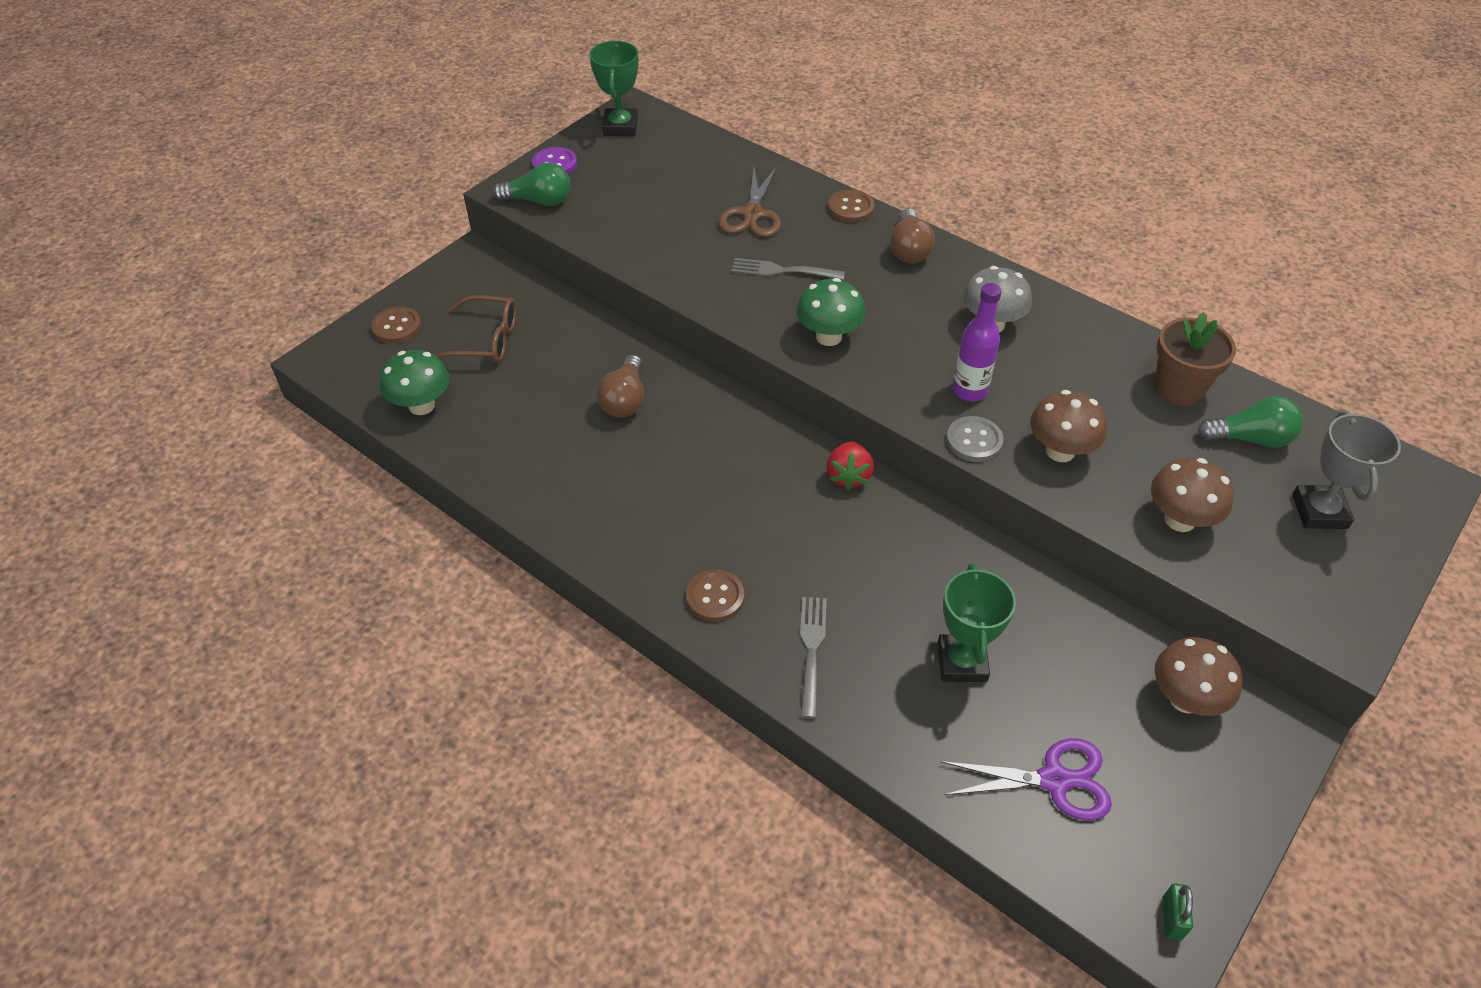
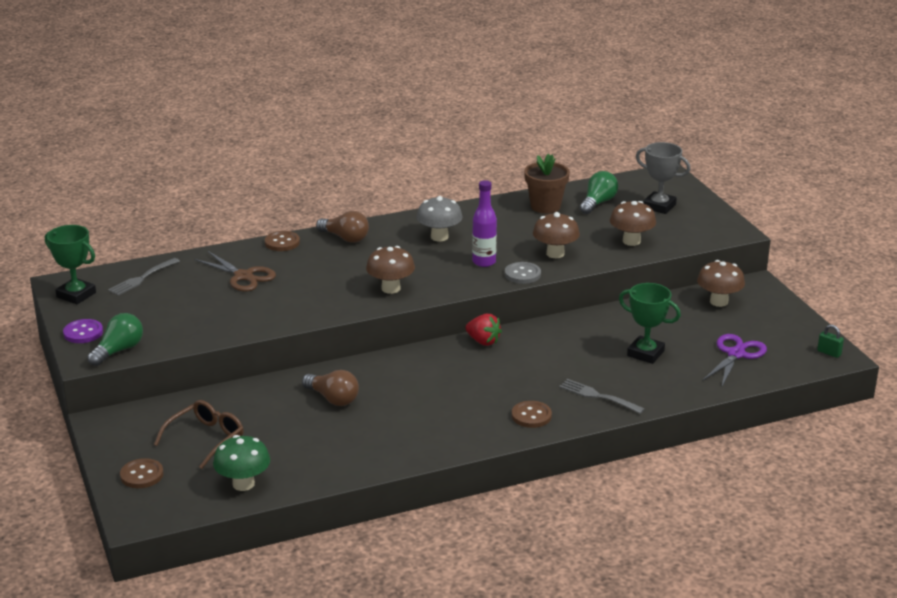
camera: 60 degrees left, 20 degrees down
grey fork [732,258,845,280] -> grey fork moved to [108,258,180,296]
green mushroom [796,278,866,346] -> brown mushroom [366,246,415,294]

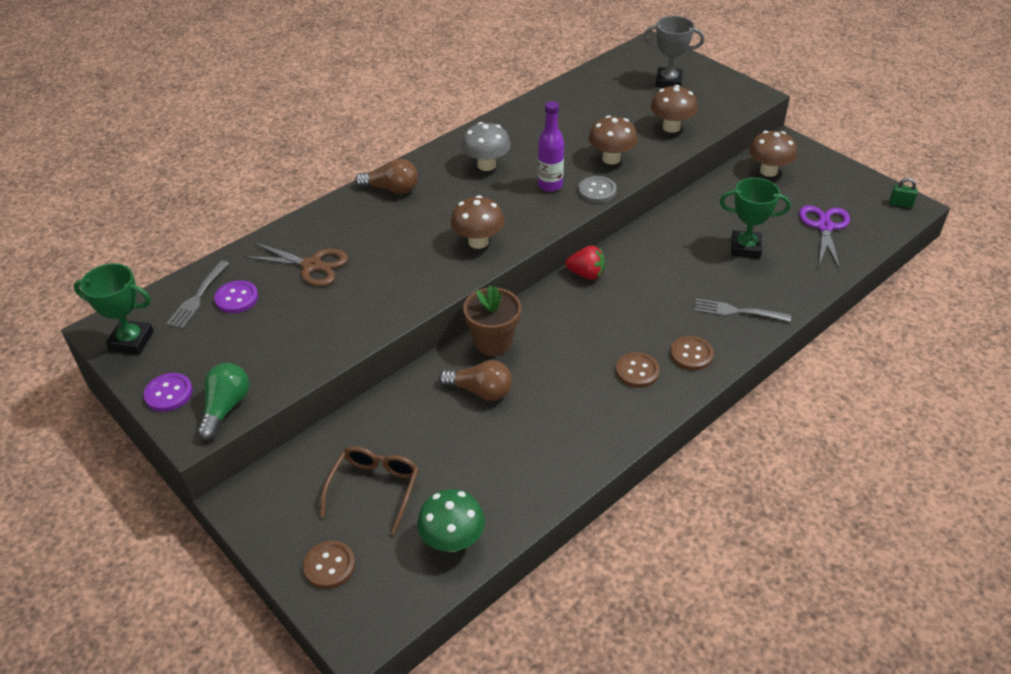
camera: 20 degrees left, 15 degrees up
brown button [265,231,300,251] -> brown button moved to [616,352,660,388]
brown flower pot [524,154,570,213] -> brown flower pot moved to [463,285,521,356]
green light bulb [580,171,618,214] -> none
none -> purple button [214,280,258,313]

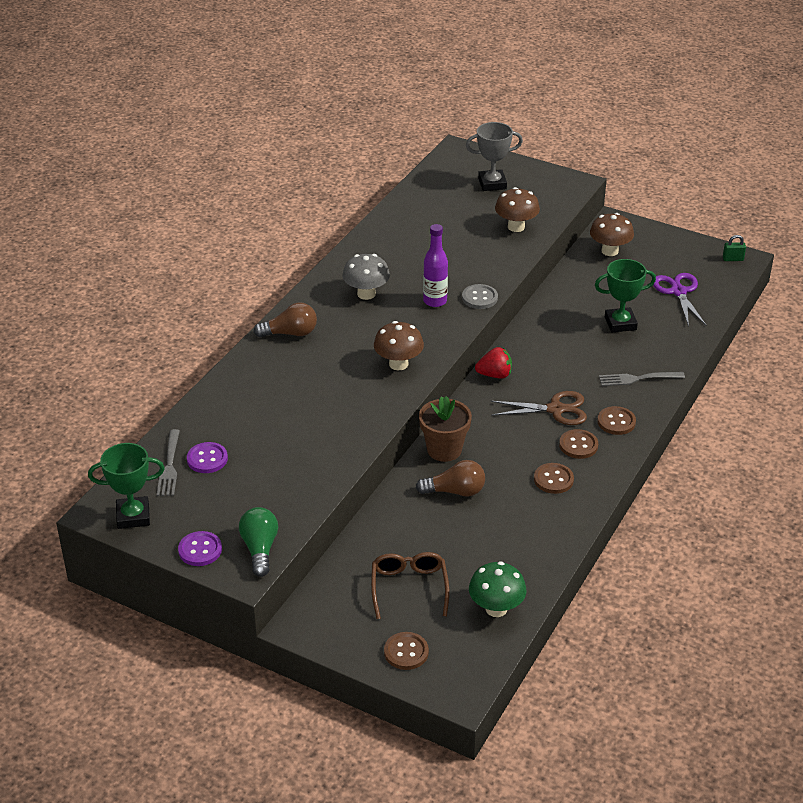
camera: 20 degrees left, 5 degrees down
brown scissors [244,242,348,286] -> brown scissors moved to [490,391,587,425]
brown mushroom [589,115,638,164] -> none
none -> brown button [534,463,574,494]

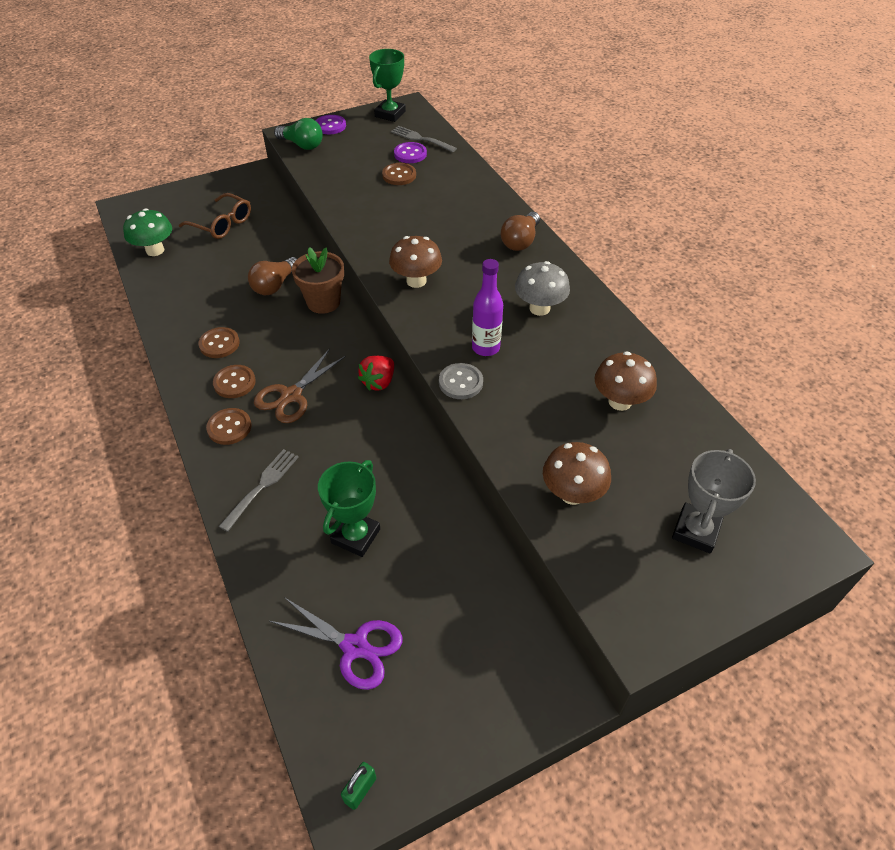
camera: 125 degrees right, 10 degrees up
brown button [384,632,429,670] -> brown button moved to [382,163,416,185]
brown mushroom [590,213,634,256] -> brown mushroom moved to [594,352,657,411]

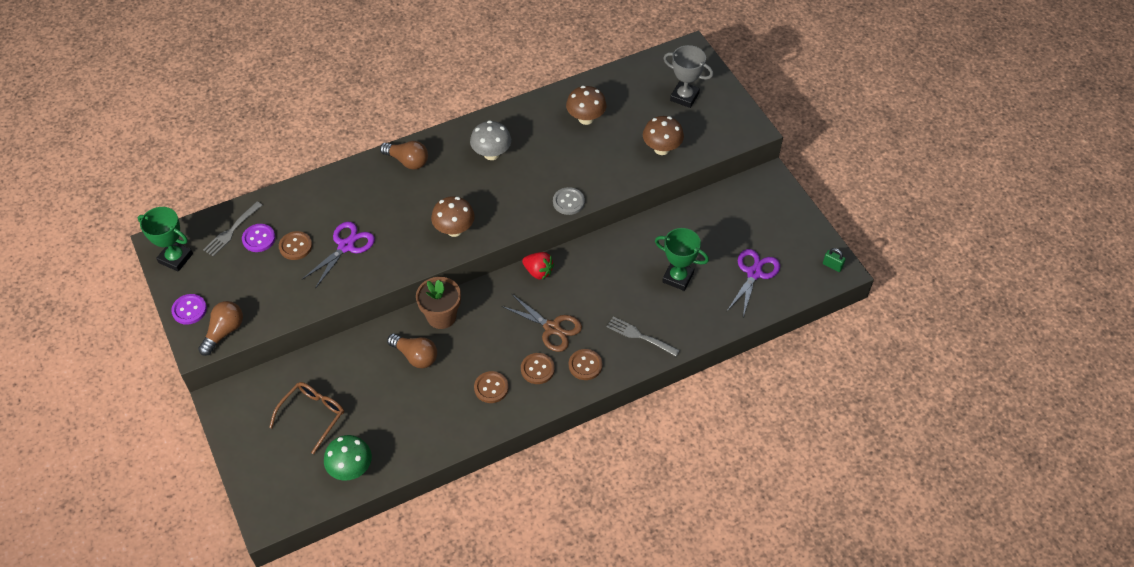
camera: 90 degrees left, 5 degrees up
green light bulb [274,118,323,150] -> brown light bulb [198,301,243,356]
purple bottle [472,259,503,356] -> none
none -> purple scissors [302,222,375,289]

